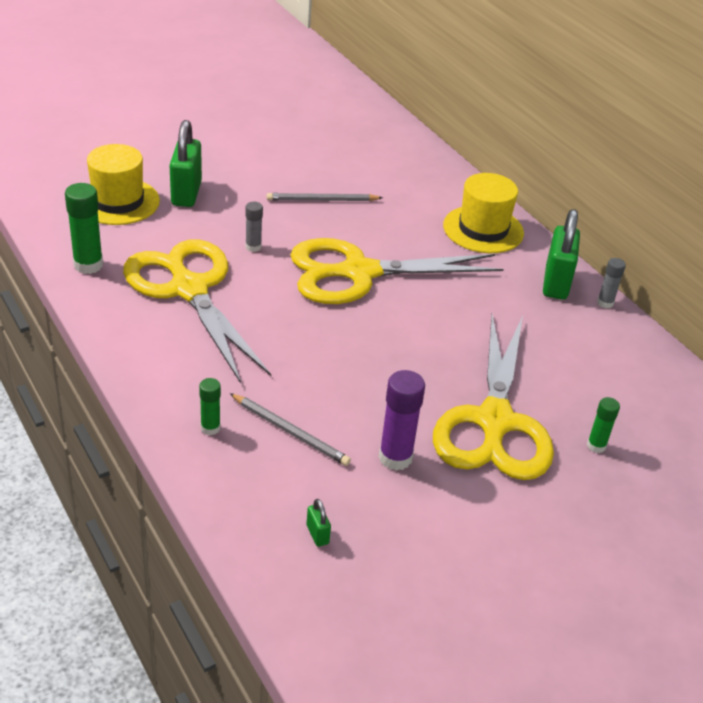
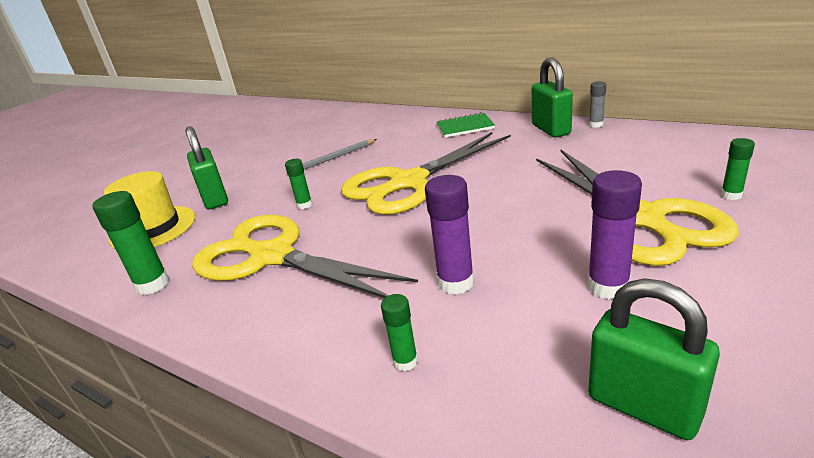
camera: 20 degrees left, 10 degrees down
grey pencil [230,393,351,466] -> none
grey glue stick [245,202,263,252] -> green glue stick [285,159,312,209]
green padlock [306,499,331,547] -> green padlock [588,278,720,440], size x2.31
yellow hat [443,173,524,253] -> green notebook [436,112,495,138]
none -> purple glue stick [425,175,474,294]

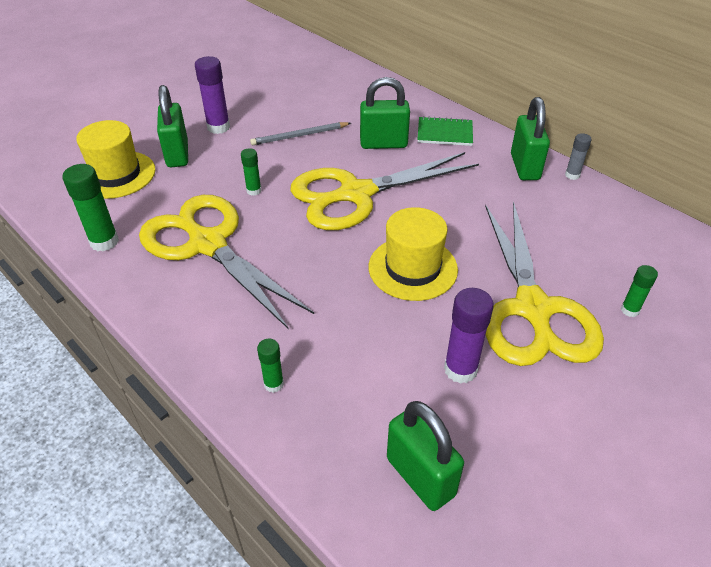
camera: 10 degrees right, 15 degrees up
purple glue stick [425,175,474,294] -> purple glue stick moved to [195,56,230,134]
none -> green padlock [360,77,410,149]
none -> yellow hat [369,207,458,301]

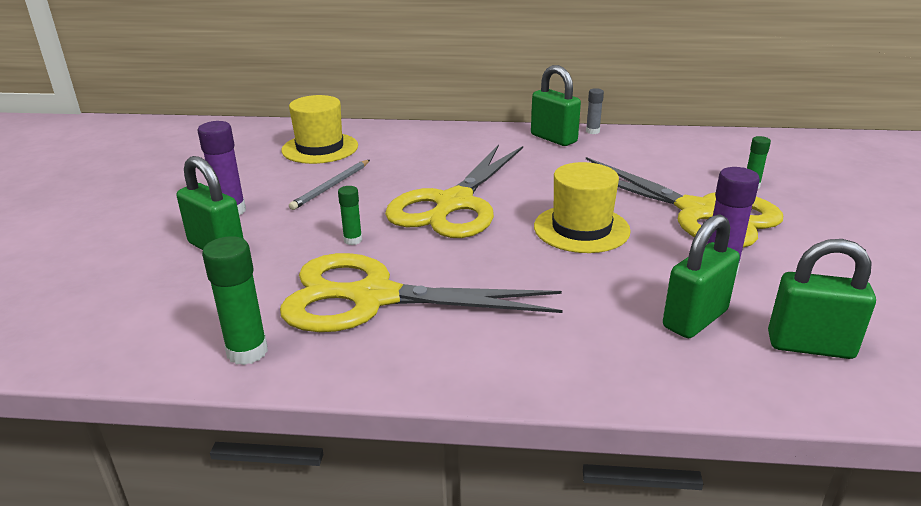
camera: 40 degrees left, 15 degrees down
yellow hat [76,120,156,199] -> yellow hat moved to [281,95,358,164]
green glue stick [257,339,284,393] -> none
green padlock [360,77,410,149] -> green padlock moved to [663,214,740,338]
green notebook [417,116,473,146] -> none

